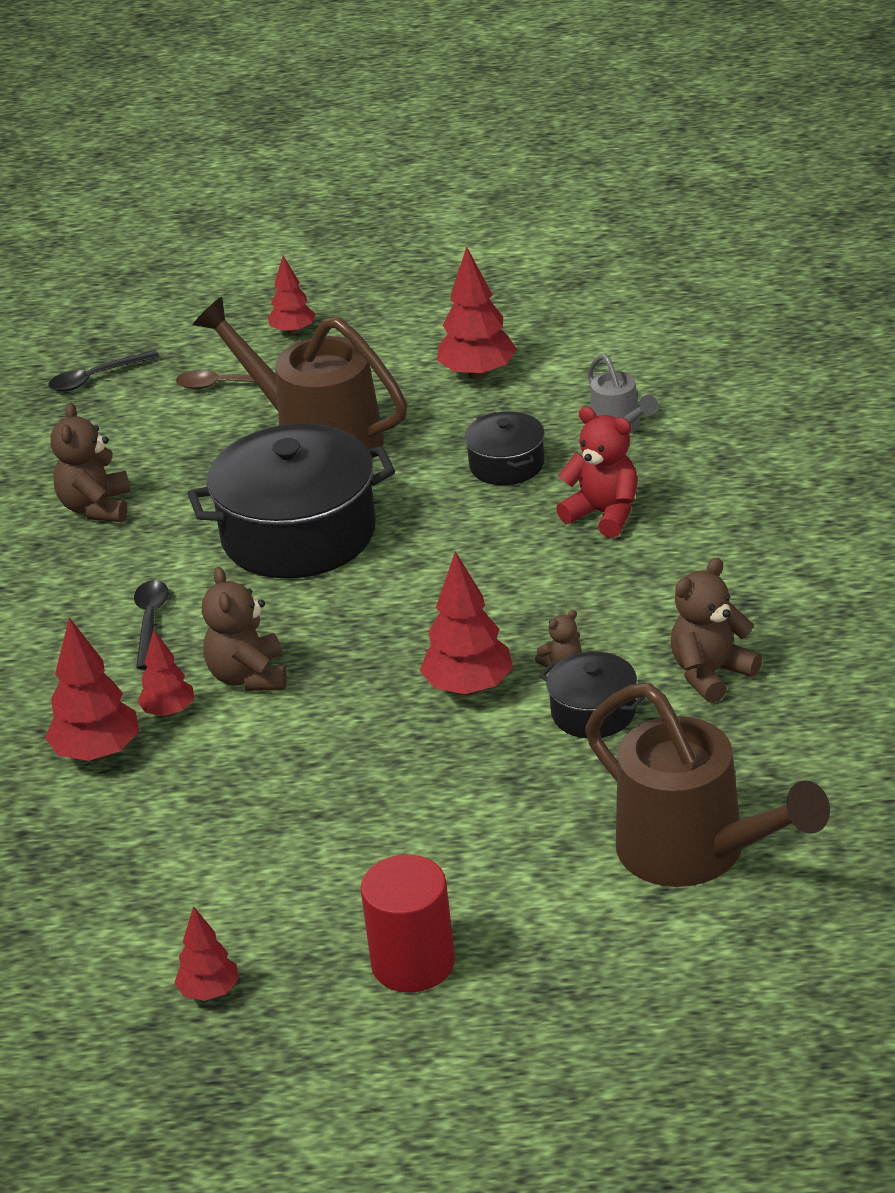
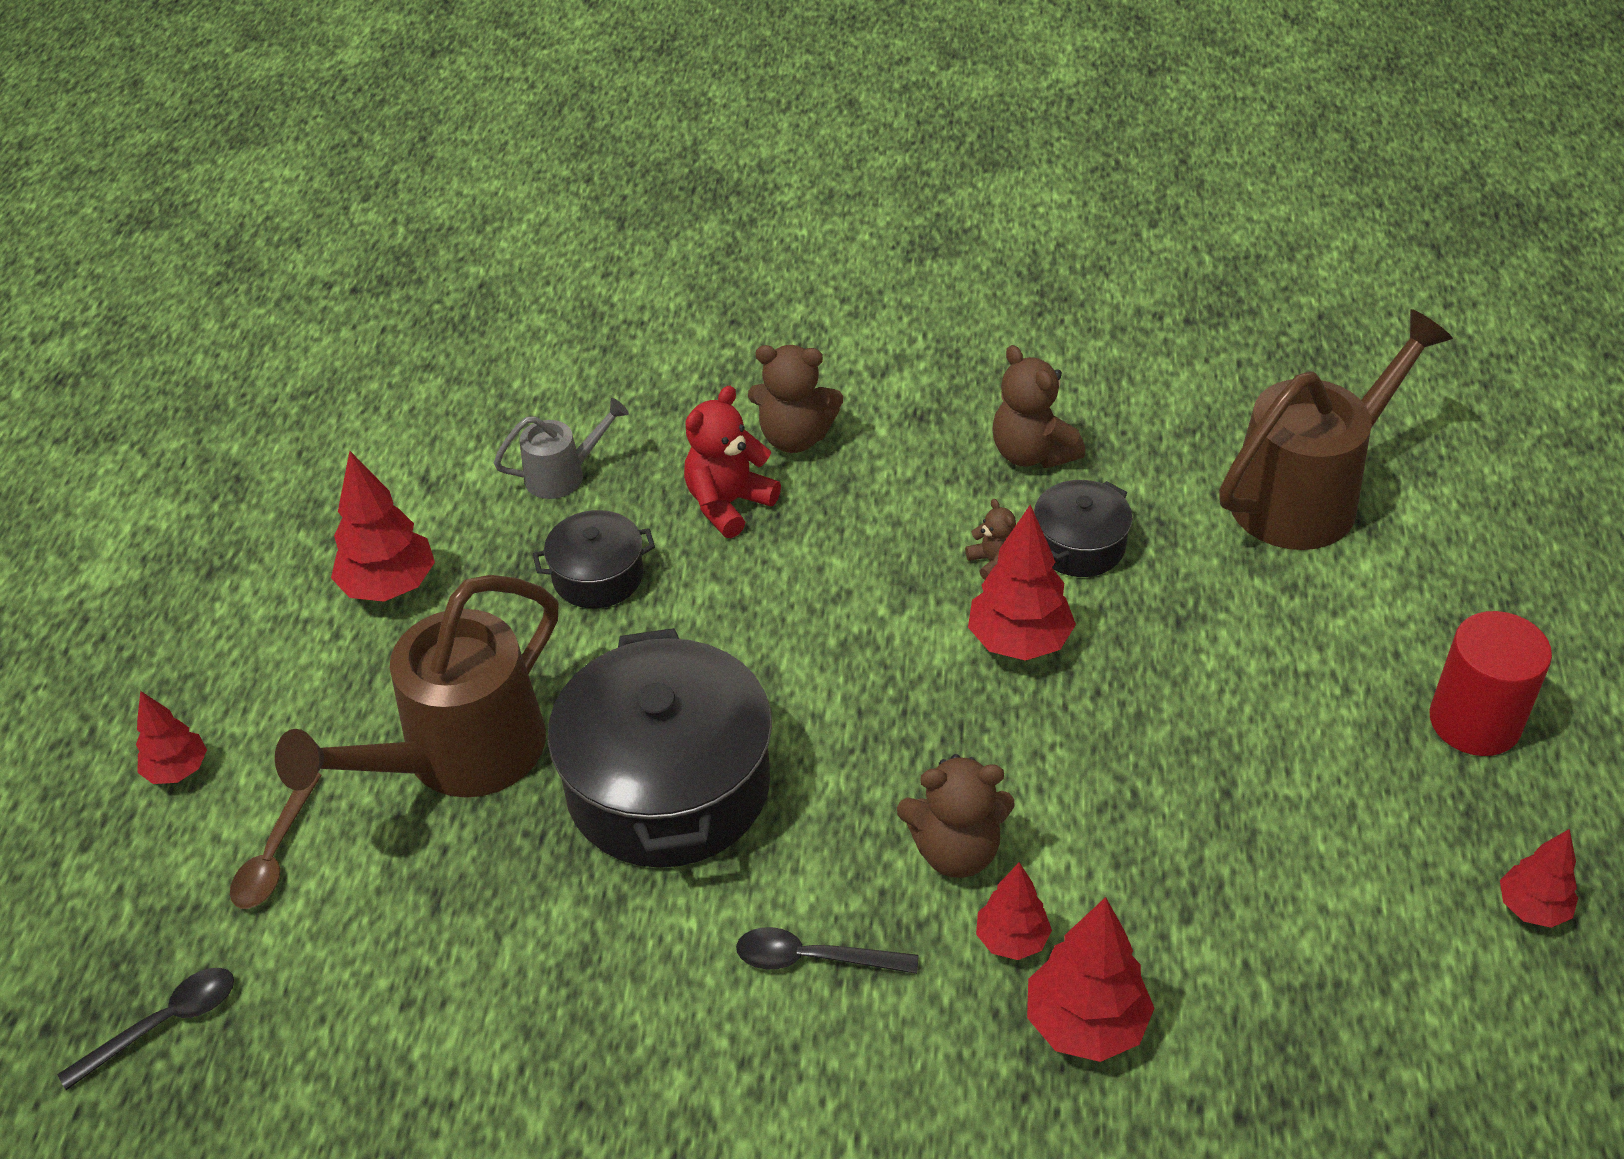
camera: 85 degrees left, 10 degrees up
black spoon [48,350,160,391] -> black spoon turned 105 degrees counterclockwise [57,968,234,1090]
brown teddy bear [50,402,131,522] -> brown teddy bear moved to [748,345,843,453]

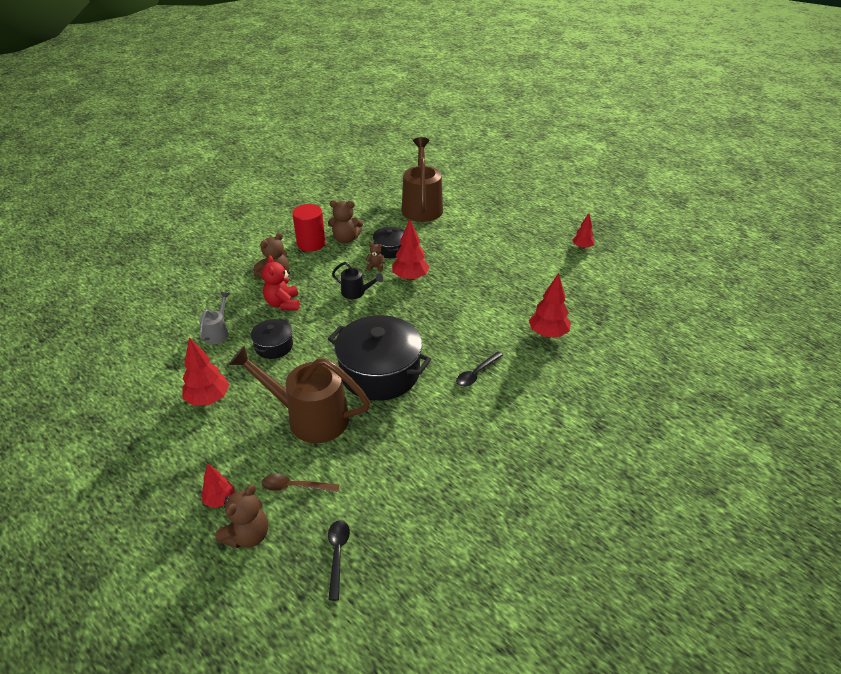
camera: 55 degrees left, 5 degrees down
brown spoon [230,773,322,909] -> brown spoon turned 135 degrees clockwise [262,474,339,492]
brown watering can [275,575,559,798] -> brown watering can turned 120 degrees clockwise [229,346,370,443]
brown teddy bear [897,754,1015,878] -> brown teddy bear moved to [215,484,268,548]
red tree [976,862,1052,960] -> none
red cylinder [1430,611,1552,756] -> red cylinder moved to [292,204,326,252]
none -> black watering can [332,262,383,299]

